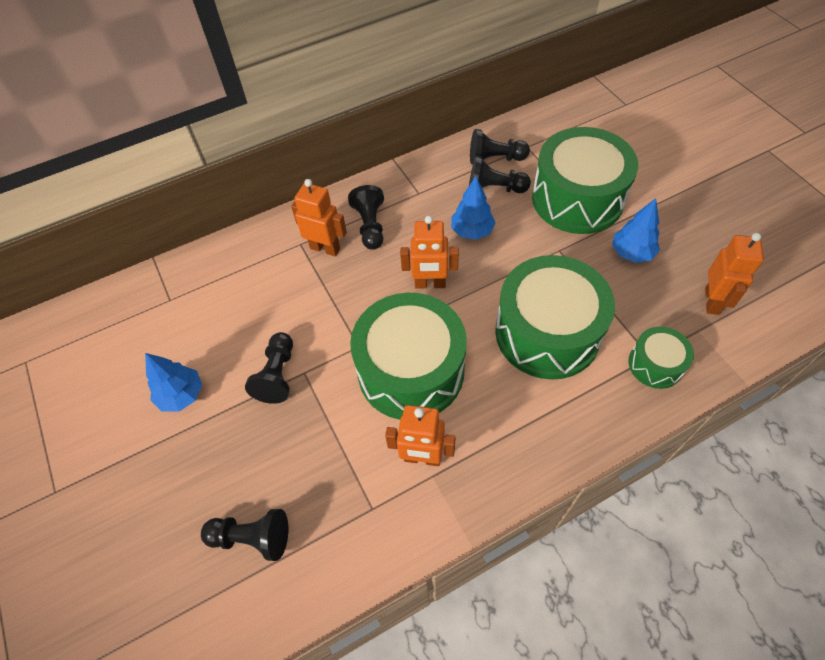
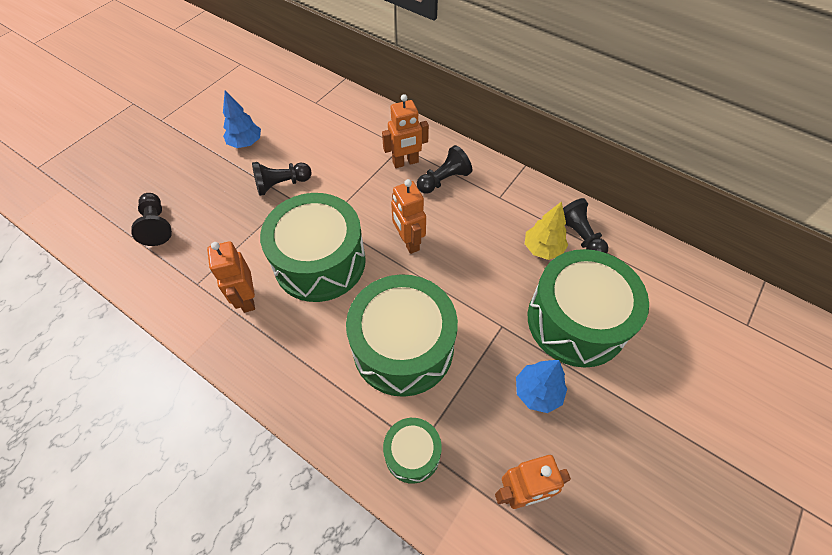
camera: 60 degrees right, 0 degrees up
orange robot [291,179,347,257] -> orange robot turned 75 degrees clockwise [382,94,429,168]
blue tree [451,176,496,240] -> none
black pawn [469,156,531,193] -> yellow tree [525,201,568,260]

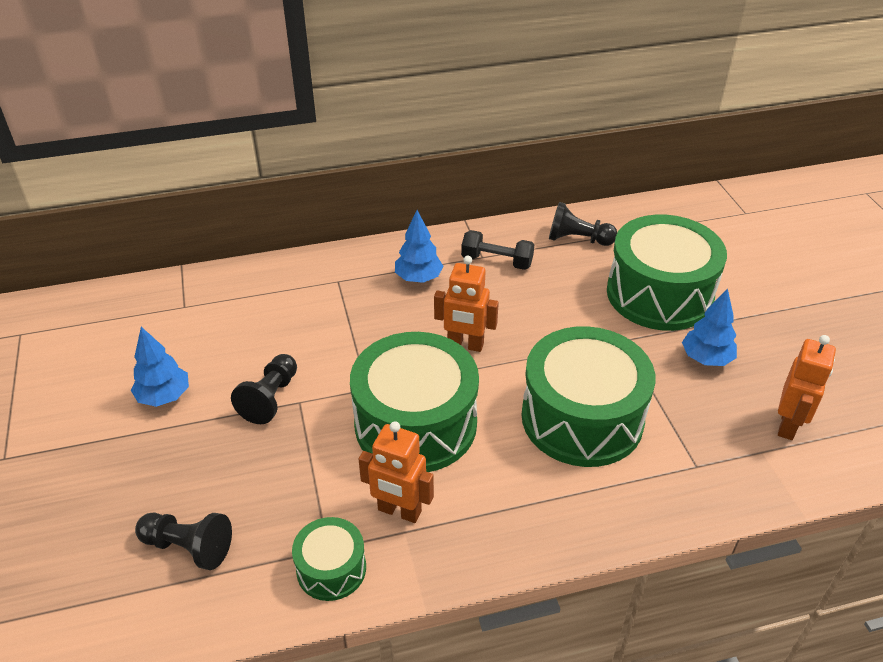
camera: 50 degrees left, 15 degrees down
orange robot [382,94,429,168] -> none
green drum [383,418,442,484] -> green drum moved to [292,517,366,601]
black pawn [417,145,472,194] -> blue tree [395,210,443,283]
yellow tree [525,201,568,260] -> none
none -> black dumbbell [461,230,534,270]

